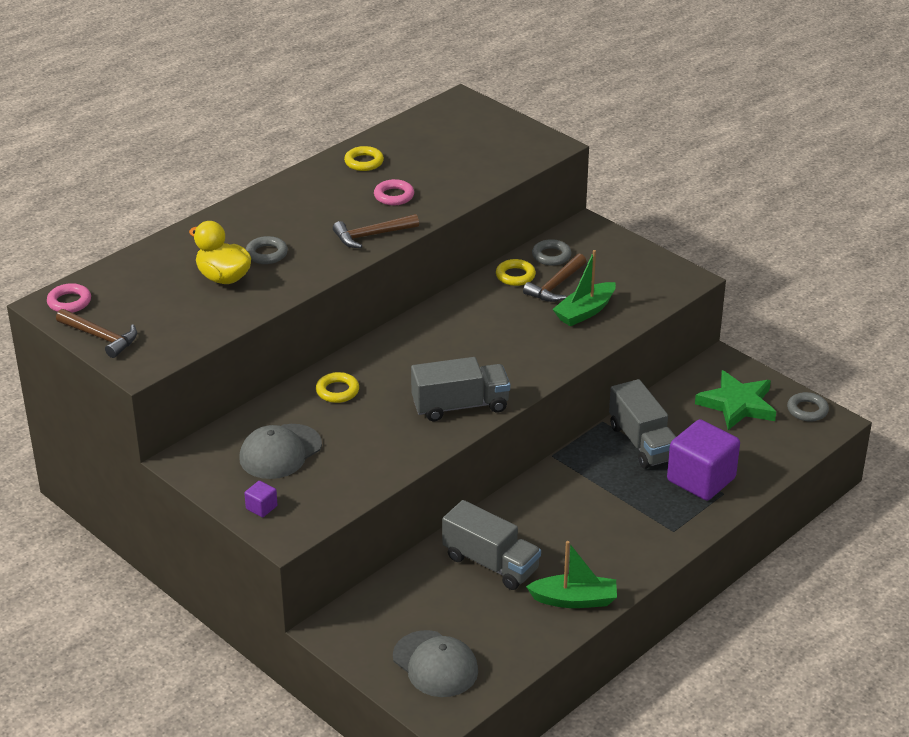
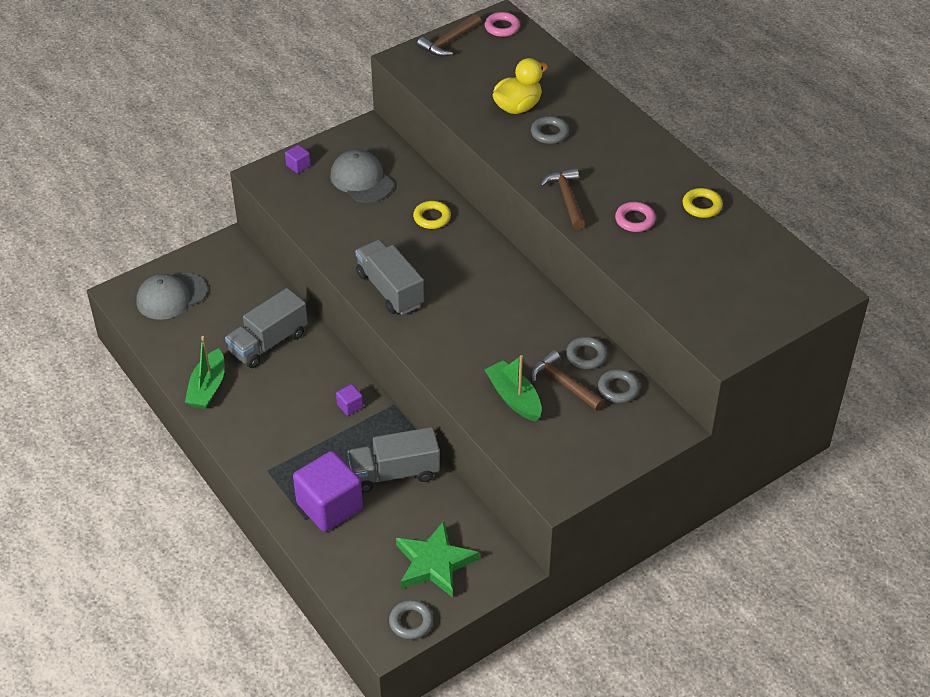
camera: 100 degrees right, 10 degrees up
grey truck [411,357,510,421] -> grey truck turned 150 degrees clockwise [355,240,424,315]
yellow ring [496,259,536,286] -> grey ring [566,337,607,369]
none -> purple cube [336,384,363,416]

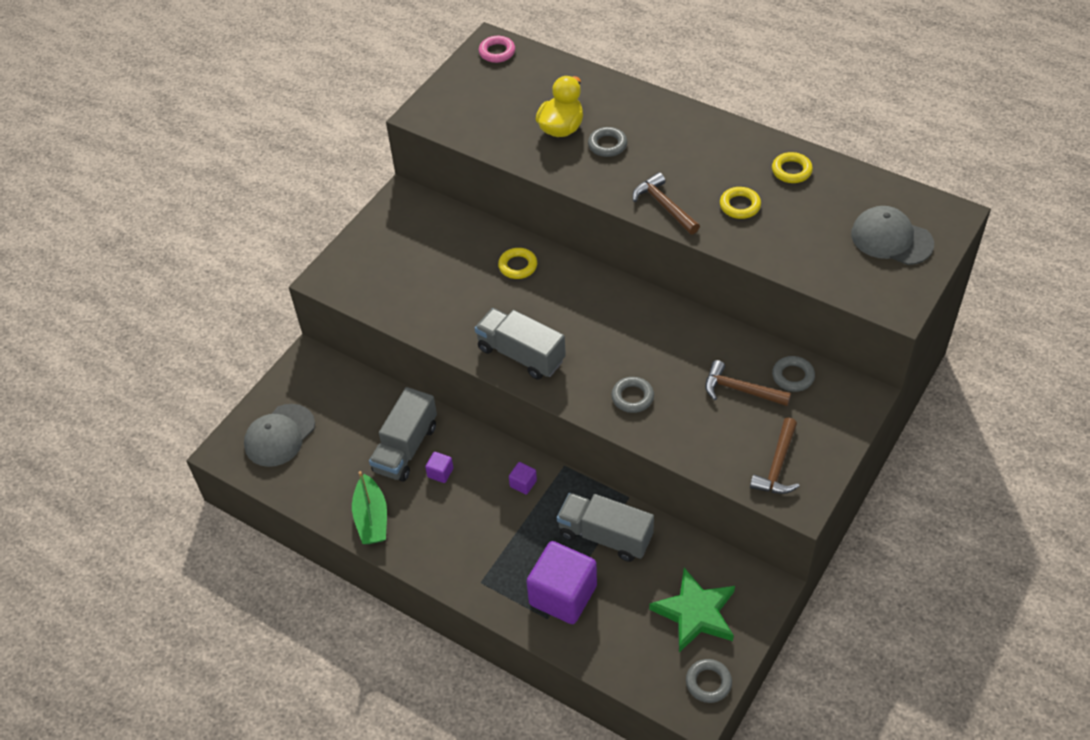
camera: 20 degrees left, 5 degrees up
purple cube [285,145,311,173] -> purple cube moved to [425,452,453,483]
grey cap [330,149,393,203] -> grey cap moved to [851,206,934,265]
grey truck [348,427,440,493] -> grey truck turned 60 degrees clockwise [557,493,654,562]
brown hammer [417,14,481,57] -> brown hammer moved to [750,418,799,494]
green boat [485,355,542,421] -> none
grey ring [566,337,607,369] -> grey ring moved to [611,377,654,413]
pink ring [615,202,656,232] -> yellow ring [720,187,761,219]

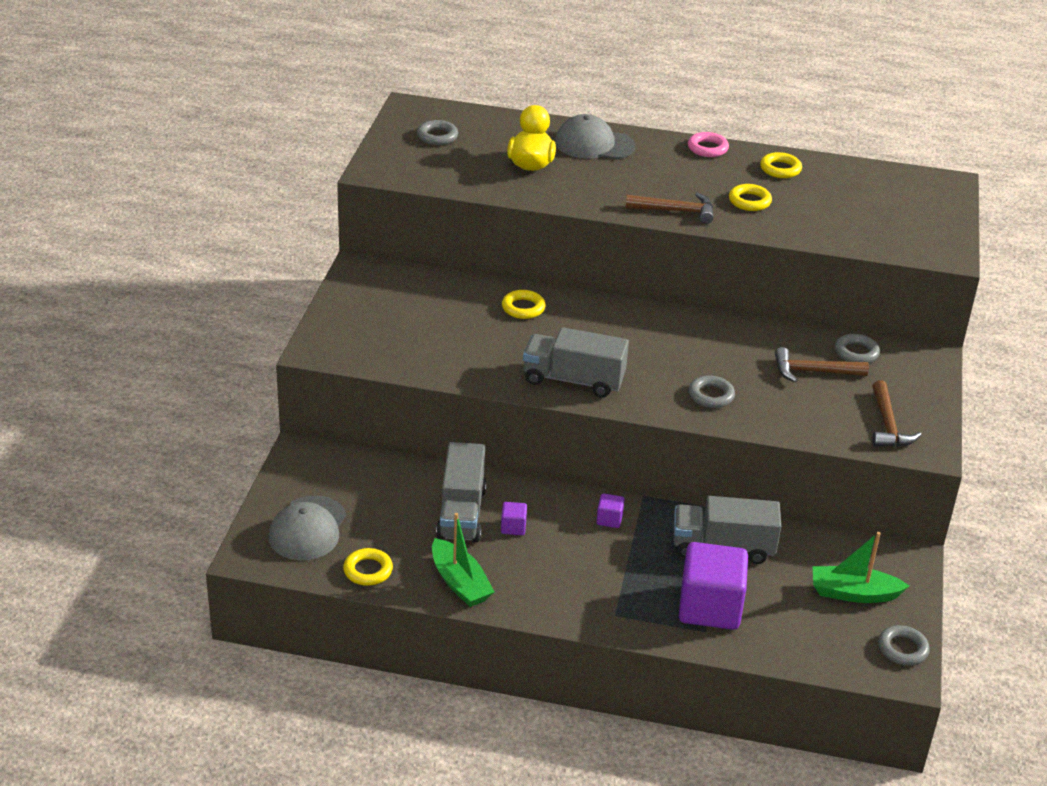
camera: 25 degrees left, 15 degrees down
pink ring [479,36,515,63] -> pink ring moved to [688,132,729,157]
grey ring [588,127,627,157] -> grey ring moved to [417,120,458,145]
brown hammer [633,172,700,234] -> brown hammer turned 150 degrees clockwise [625,193,714,224]
green star [649,568,735,652] -> green boat [813,532,909,603]
grey cap [851,206,934,265] -> grey cap moved to [555,114,635,159]
none -> yellow ring [343,548,393,586]

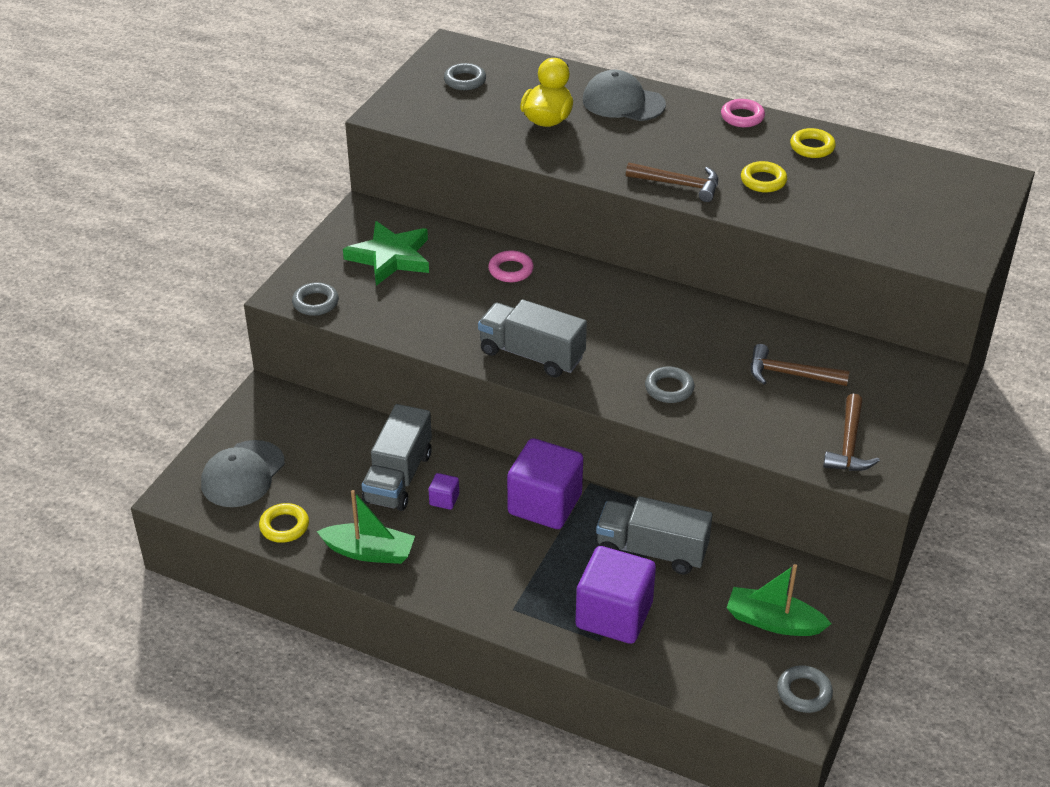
camera: 15 degrees right, 5 degrees up
green boat [432,513,494,607] -> green boat turned 60 degrees counterclockwise [317,490,415,564]
yellow ring [502,290,546,319] -> pink ring [488,251,534,282]
purple cube [596,494,624,528] -> purple cube [507,438,583,529], size x2.39
grey ring [835,334,880,363] -> grey ring moved to [292,282,339,316]
none -> green star [343,221,429,286]

